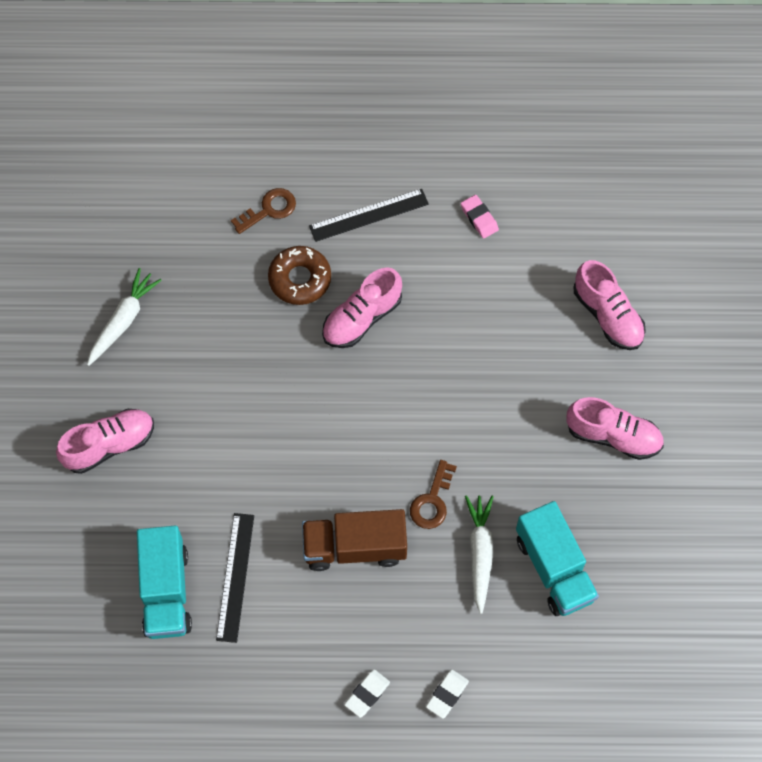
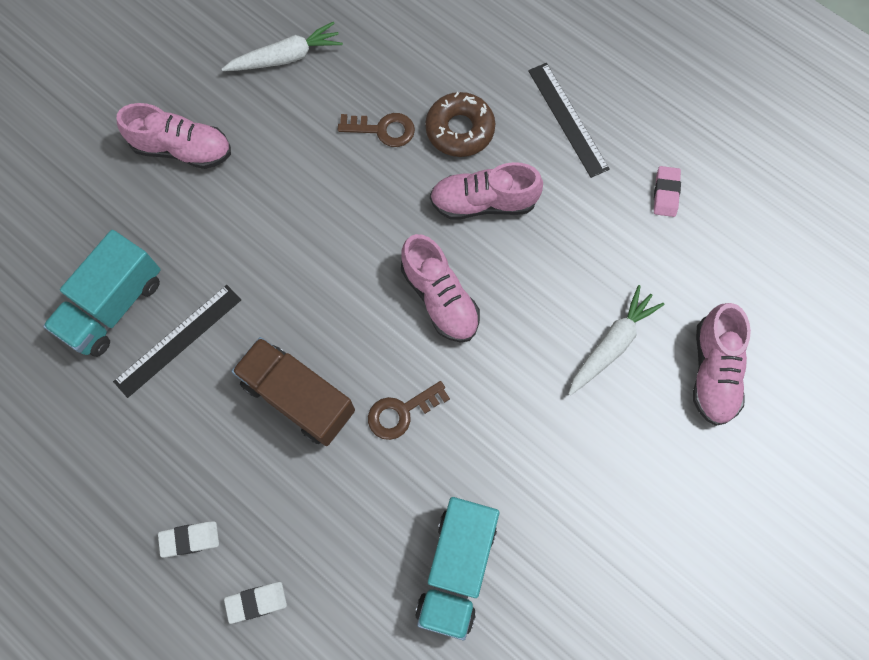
camera: 40 degrees right, 5 degrees up
brown key [231,188,296,234] -> brown key moved to [338,113,415,147]
black ruler [309,189,429,242] -> black ruler turned 45 degrees clockwise [528,63,610,178]
white carrot [465,495,494,614] -> white carrot moved to [568,285,664,396]
pink shoe [566,397,664,460] -> pink shoe moved to [401,234,480,342]

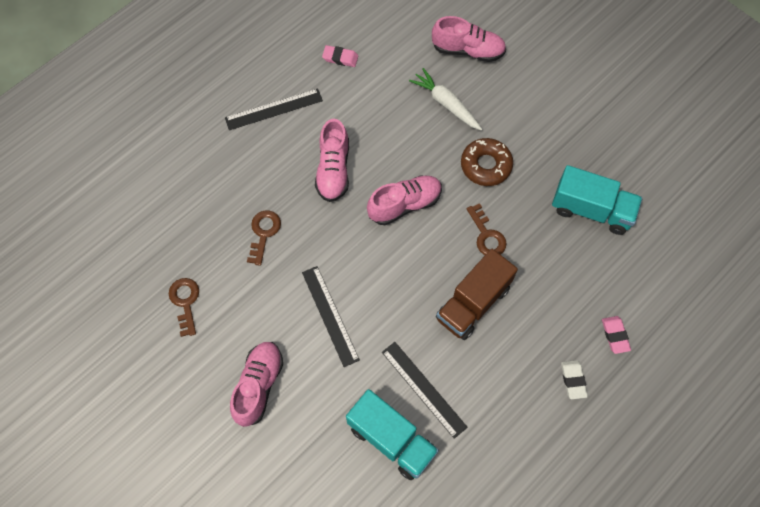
camera: 85 degrees left, 5 degrees down
white carrot [222,21,343,71] -> brown key [169,278,199,337]
white eraser [224,582,287,624] -> pink eraser [602,316,631,354]
brown donut [425,92,495,157] -> brown donut moved to [461,138,513,186]
none -> black ruler [302,266,360,367]

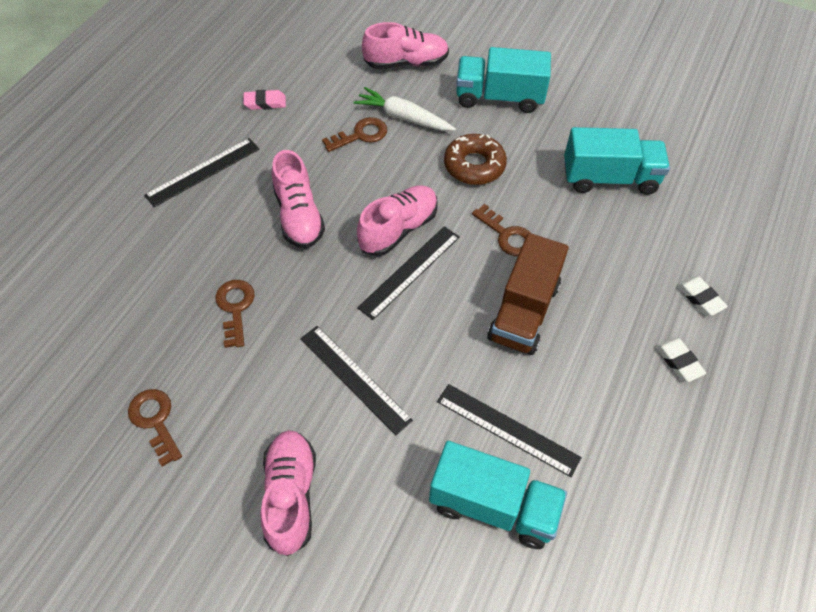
camera: 20 degrees left, 10 degrees down
pink eraser [602,316,631,354] -> white eraser [677,276,728,316]
none -> brown key [322,117,387,152]
none -> black ruler [357,226,460,320]
none -> turquoise truck [456,47,551,113]

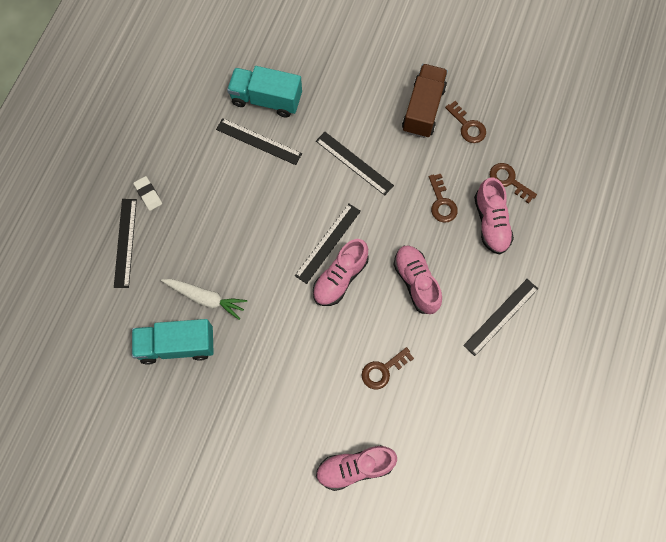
camera: 175 degrees right, 15 degrees up
pink eraser [243,90,286,110] -> none
pink shoe [260,430,316,556] -> pink shoe moved to [474,178,514,255]
white carrot [353,87,456,131] -> white carrot moved to [161,279,247,320]
brown donut [444,134,507,185] -> none
turquoise truck [456,47,551,113] -> none
brown key [472,204,531,256] -> brown key moved to [490,163,537,204]
brown truck [487,233,569,355] -> brown truck moved to [402,64,448,138]
white eraser [677,276,728,316] -> black ruler [114,199,137,288]

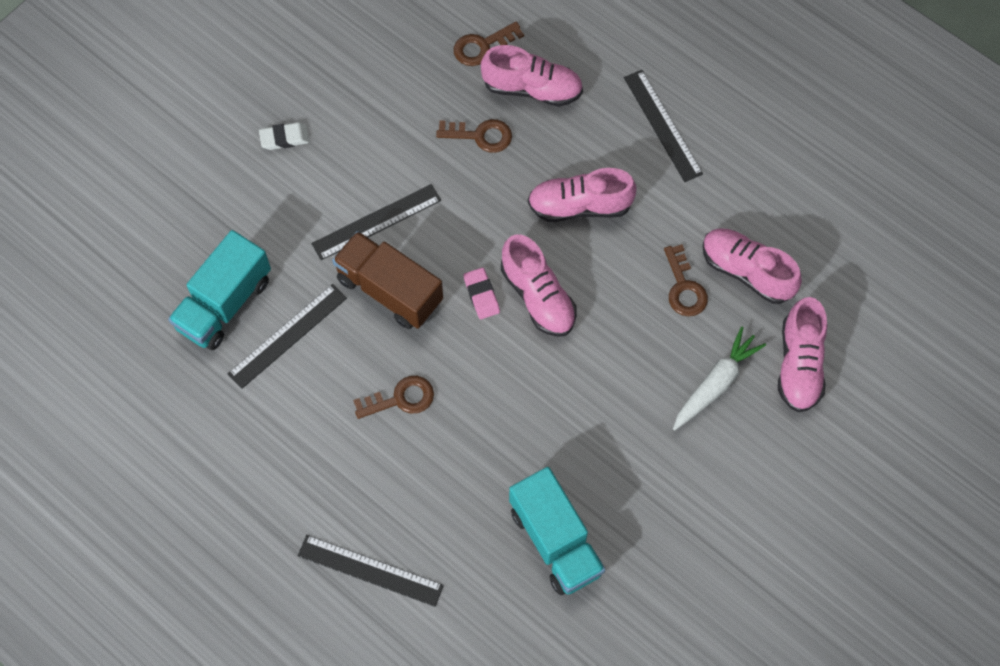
camera: 70 degrees left, 5 degrees down
turquoise truck [132,319,214,365] -> turquoise truck turned 45 degrees counterclockwise [509,467,605,595]
white eraser [133,176,162,211] -> white eraser moved to [259,122,309,150]
white carrot [161,279,247,320] -> white carrot moved to [673,327,766,430]
black ruler [295,204,361,284] -> pink eraser [463,268,500,319]
brown truck [402,64,448,138] -> brown truck moved to [332,231,443,329]
brown key [445,101,486,143] -> brown key moved to [353,376,434,419]
none -> pink shoe [703,228,802,304]

